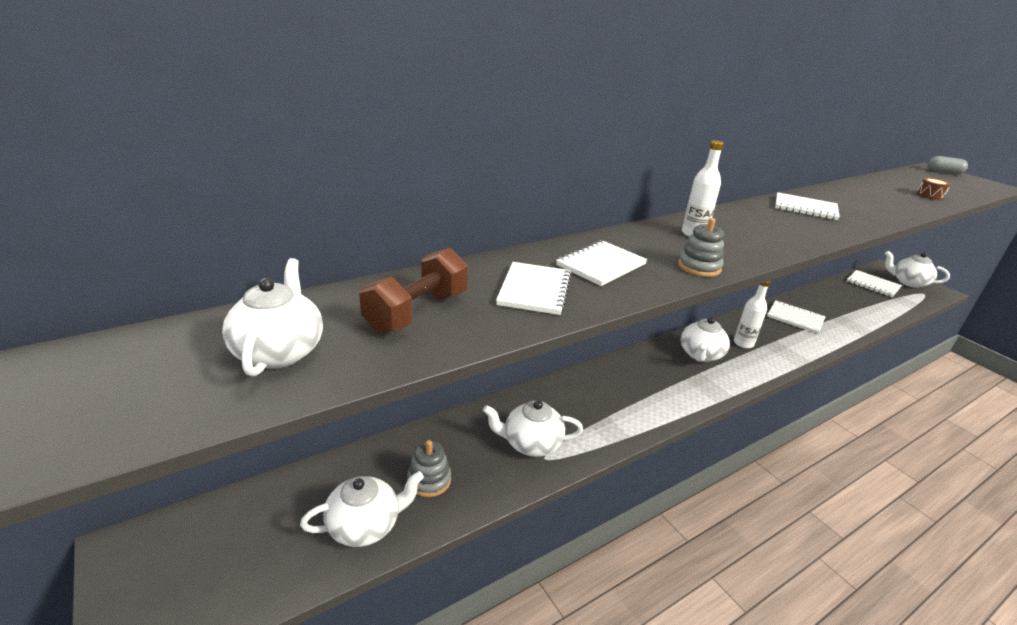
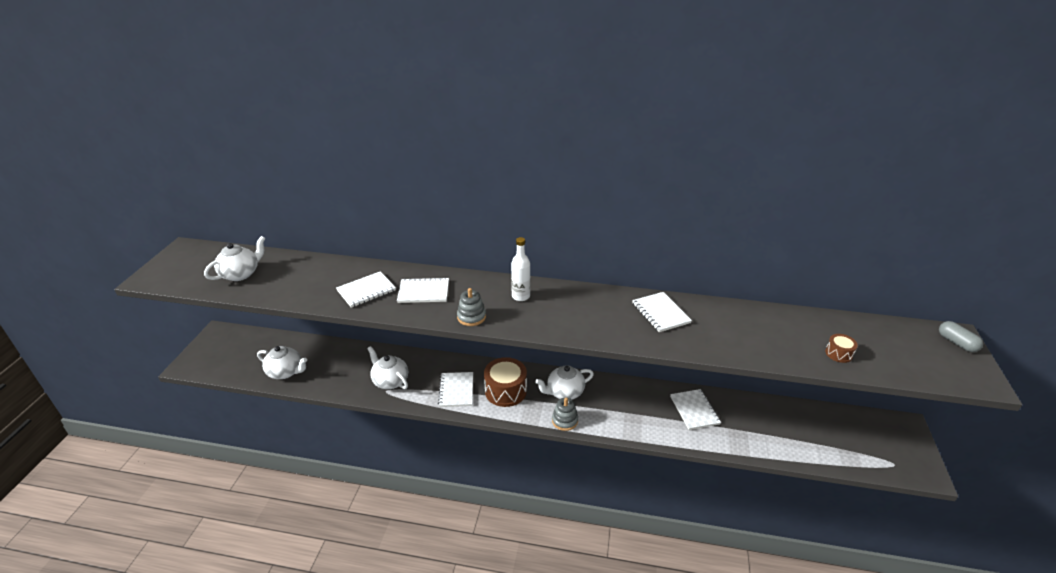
camera: 45 degrees right, 5 degrees up
brown dumbbell [359,248,468,334] -> none
grey stacking toy [407,440,451,497] -> grey stacking toy moved to [552,398,578,431]
white bottle [734,281,771,349] -> none
white notebook [846,270,902,297] -> white notebook moved to [438,372,473,407]
white teapot [885,251,950,288] -> none
none -> brown drum [484,357,527,407]

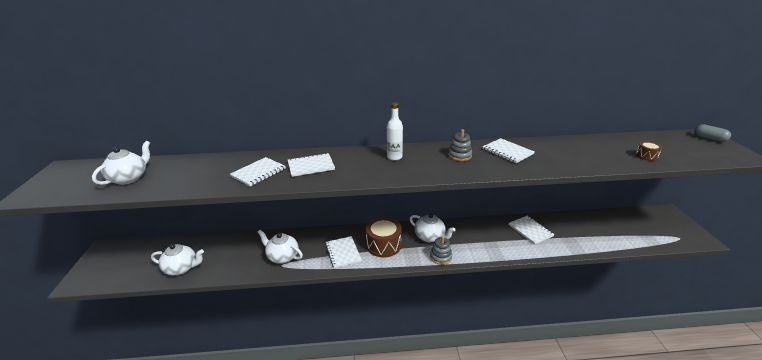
camera: 15 degrees left, 5 degrees down
grey stacking toy [457,288,486,326] -> grey stacking toy moved to [448,129,472,161]
white teapot [535,365,594,399] -> white teapot turned 105 degrees counterclockwise [410,213,455,242]

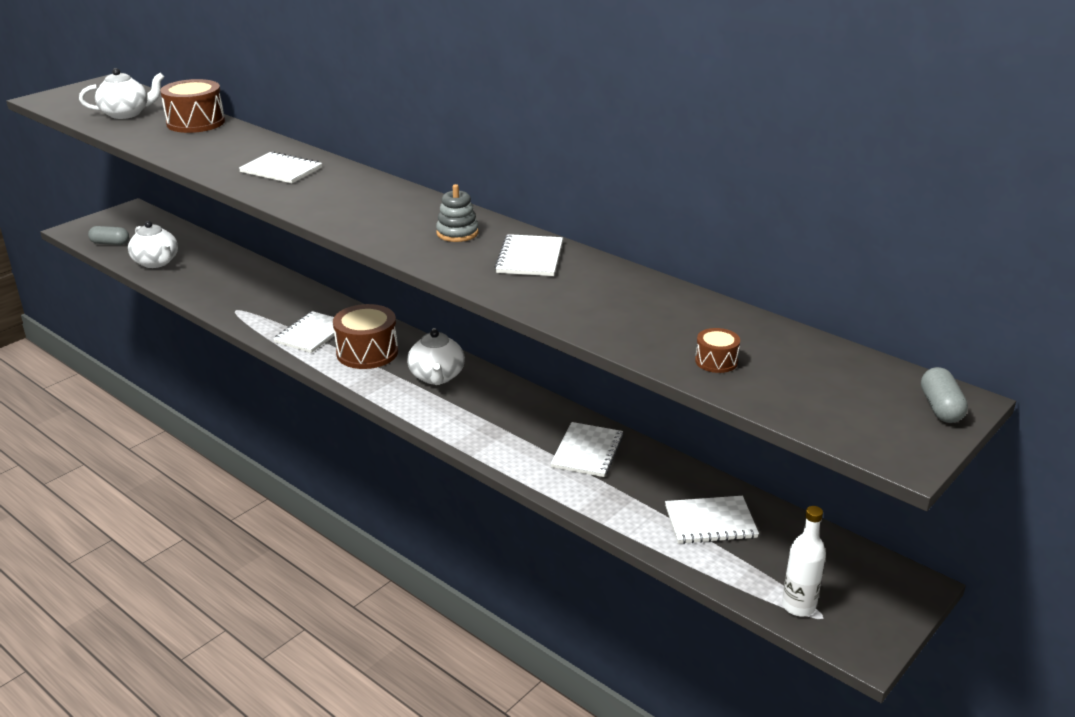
camera: 45 degrees right, 0 degrees up
white notebook [230,157,286,186] -> white notebook moved to [665,496,759,544]
white teapot [258,230,303,264] -> none
white bottle [387,102,403,161] -> white bottle moved to [782,506,826,617]
grey stacking toy [430,236,452,265] -> none
none -> grey capsule [88,226,129,245]
none -> brown drum [160,79,225,133]

